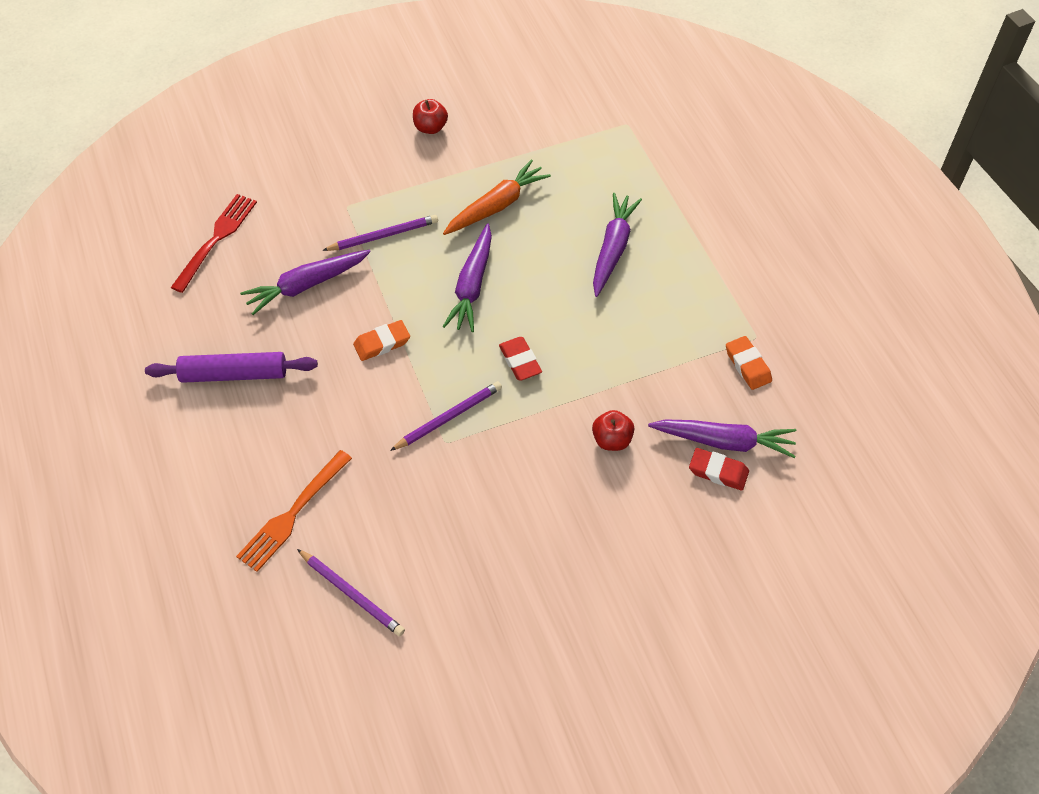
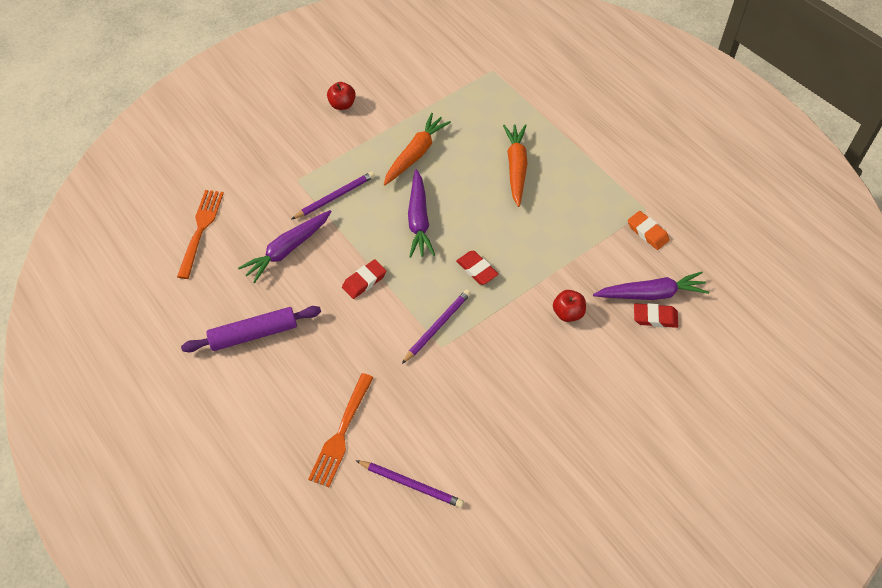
camera: 15 degrees left, 0 degrees up
red fork [171,194,257,293] -> orange fork [177,190,224,279]
orange eraser [353,320,410,361] -> red eraser [342,259,386,299]
purple carrot [593,193,642,297] -> orange carrot [503,124,528,207]

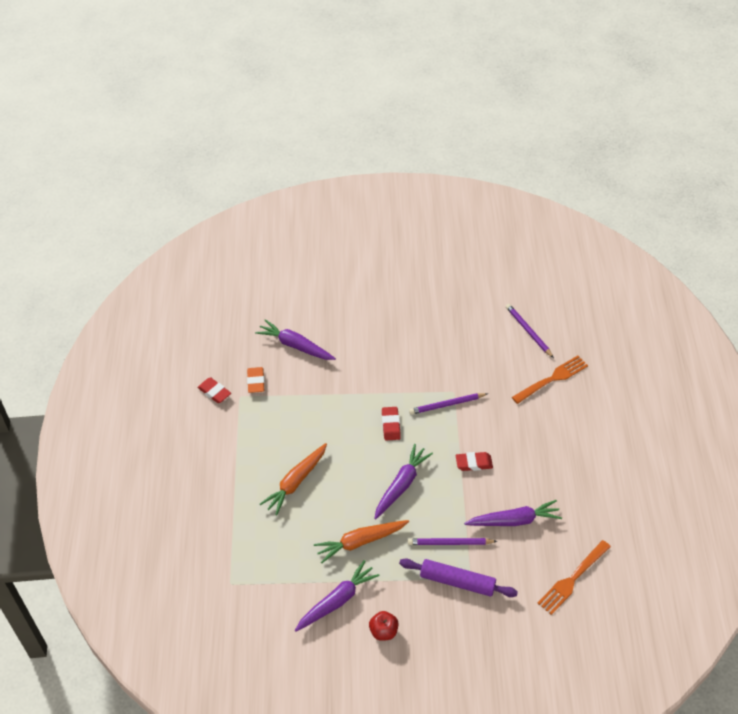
camera: 145 degrees left, 5 degrees down
purple rolling pin [181,306,321,352] -> purple rolling pin moved to [399,558,518,597]
red apple [553,290,586,322] -> none
red eraser [634,303,678,328] -> red eraser moved to [197,377,231,403]
none -> purple carrot [295,560,380,632]

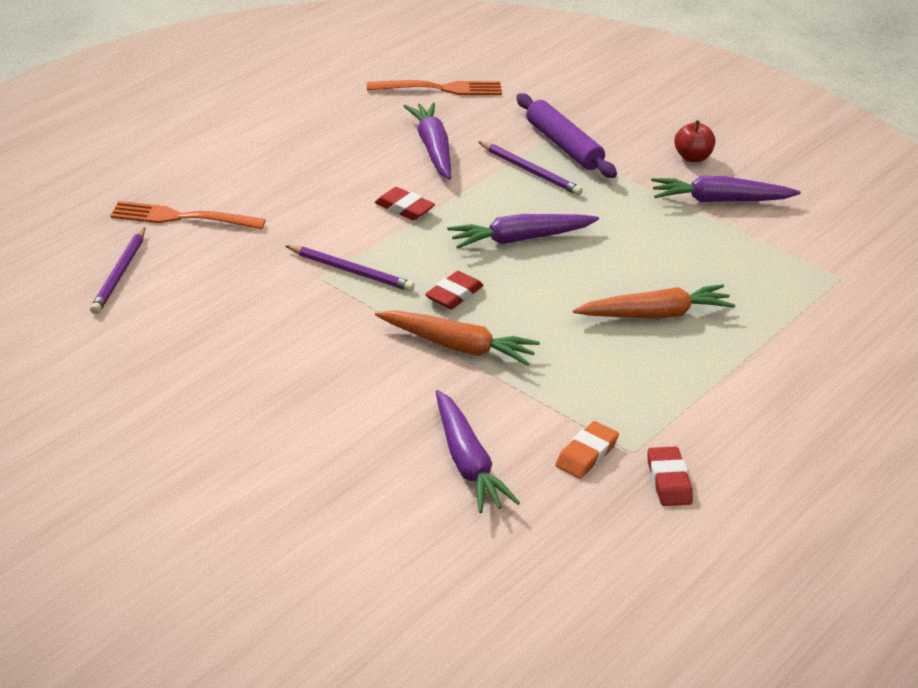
camera: 140 degrees left, 15 degrees down
orange carrot [314,520,409,563] -> orange carrot moved to [375,310,540,366]
purple carrot [464,500,562,526] -> purple carrot turned 45 degrees clockwise [404,102,451,180]

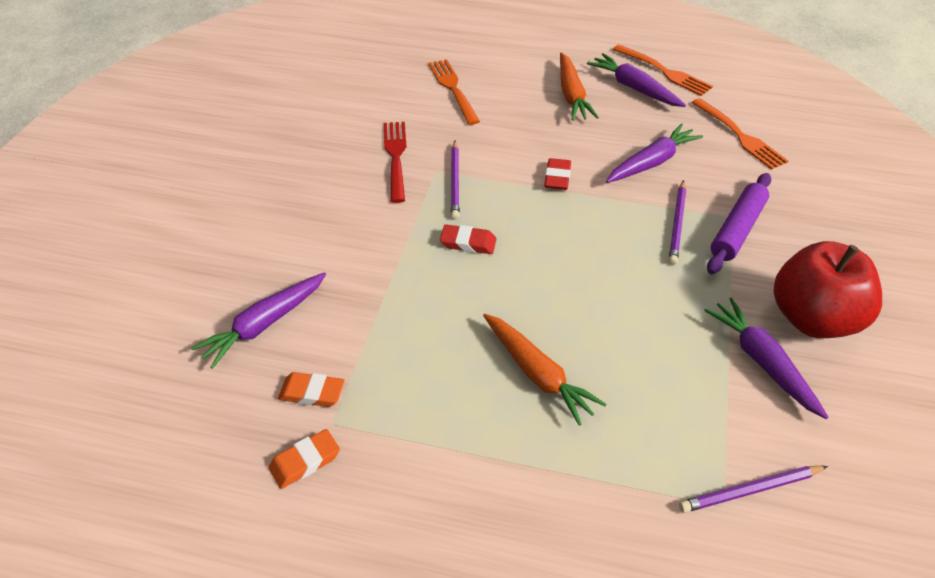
camera: 65 degrees right, 10 degrees up
purple pencil [90,228,145,314] -> purple pencil moved to [679,466,828,513]
orange carrot [375,310,540,366] -> orange carrot moved to [560,52,599,121]
purple carrot [447,214,599,249] -> purple carrot moved to [587,53,686,107]
red eraser [647,446,693,506] -> orange eraser [269,429,340,489]
red apple [674,120,715,162] -> red apple [774,241,882,338], size x2.25
none -> red fork [384,122,406,203]
none -> orange fork [613,44,713,96]

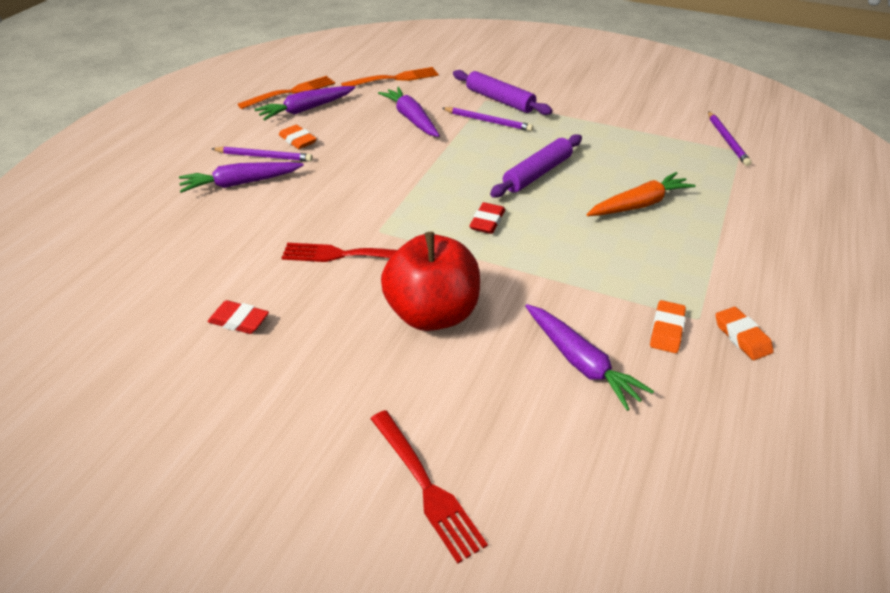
camera: 80 degrees left, 5 degrees down
orange fork [428,59,480,125] -> none
purple pencil [451,141,460,220] -> purple pencil moved to [212,146,313,162]
red eraser [544,158,571,190] -> red eraser moved to [207,300,269,334]
orange carrot [560,52,599,121] -> orange eraser [279,125,317,149]
purple carrot [704,297,828,419] -> purple carrot moved to [179,162,304,193]
red apple [774,241,882,338] -> red apple moved to [381,232,480,331]
none -> red fork [371,410,488,563]
none -> purple rolling pin [490,134,582,198]

